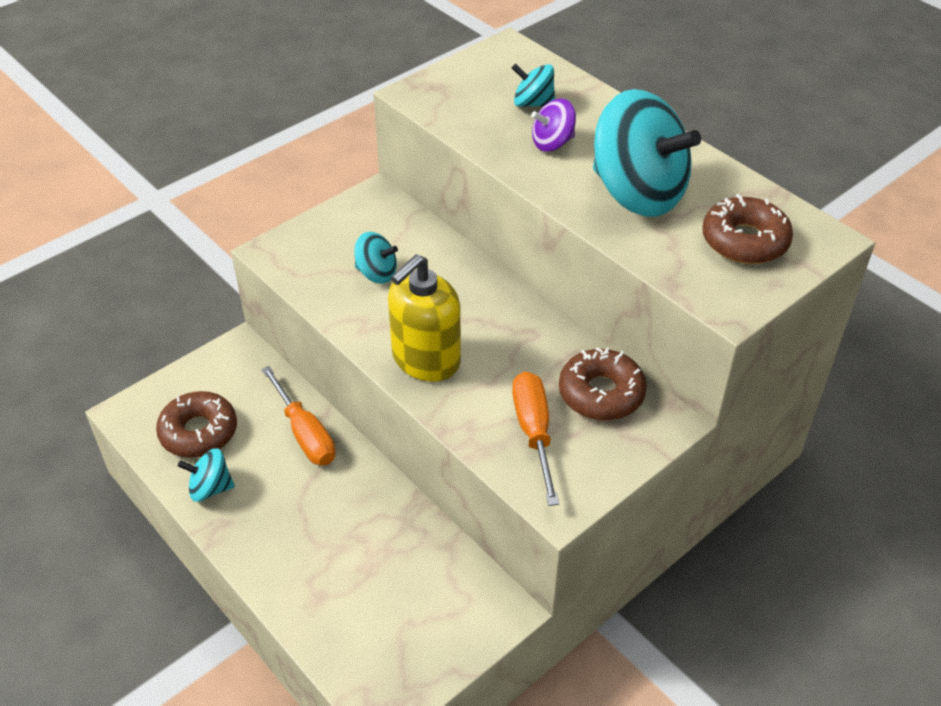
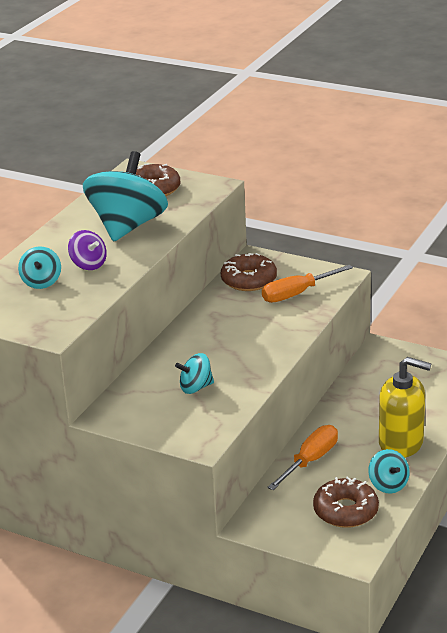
camera: 110 degrees left, 15 degrees down
turquoise spinning top [354,232,398,284] -> turquoise spinning top turned 105 degrees counterclockwise [175,353,214,394]
yellow soap dispenser [388,254,461,382] -> yellow soap dispenser moved to [379,357,431,458]

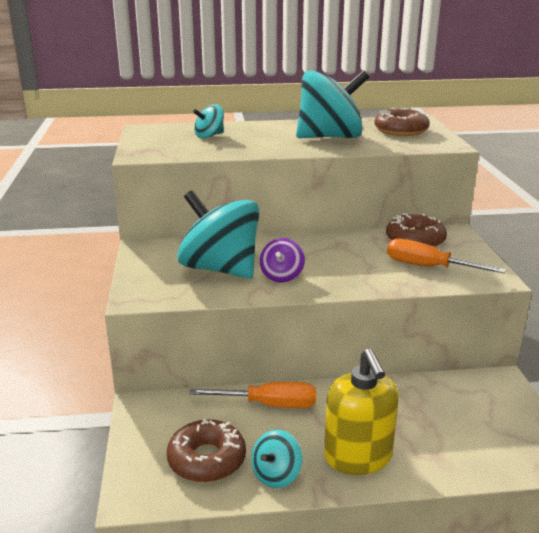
camera: 55 degrees right, 5 degrees down
purple spinning top [68,230,107,270] -> purple spinning top moved to [260,238,305,282]
turquoise spinning top [175,353,214,394] -> turquoise spinning top [177,190,259,279], size x2.15

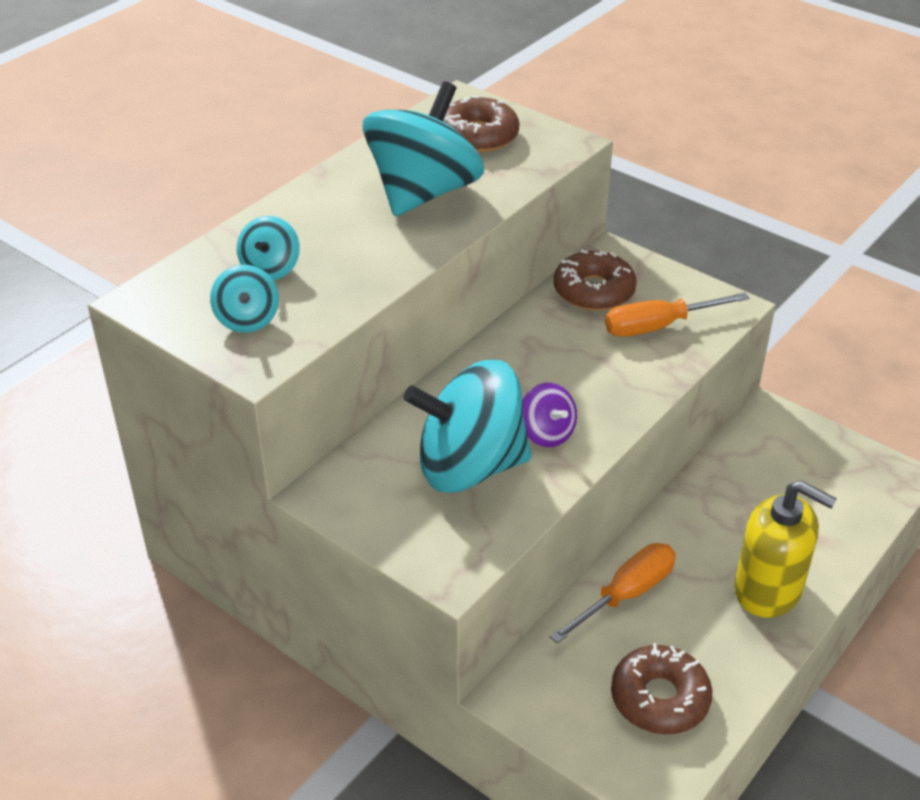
camera: 45 degrees left, 15 degrees up
turquoise spinning top [251,430,302,488] -> turquoise spinning top moved to [210,265,279,333]

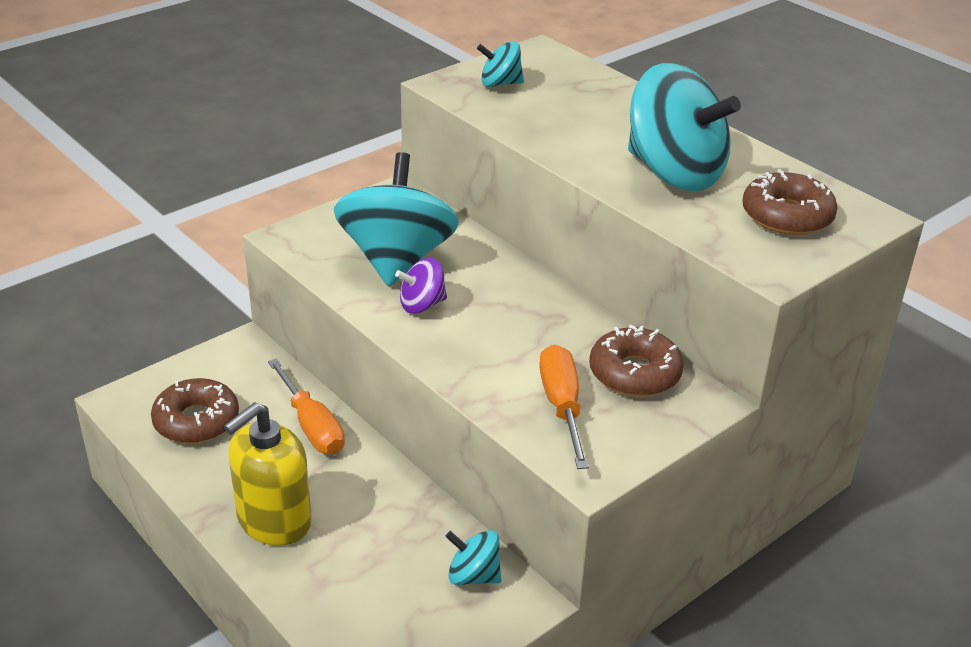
camera: 100 degrees right, 5 degrees down
turquoise spinning top [237,216,300,280] -> turquoise spinning top moved to [445,530,501,585]

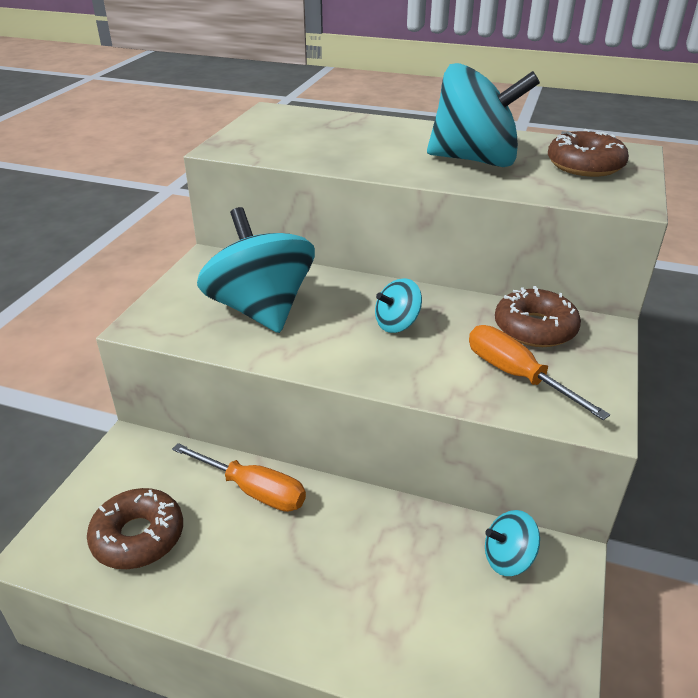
camera: 30 degrees left, 0 degrees up
yellow soap dispenser [224,402,312,546] -> none
purple spinning top [395,258,447,314] -> none
turquoise spinning top [477,41,524,87] -> turquoise spinning top moved to [375,278,422,333]

